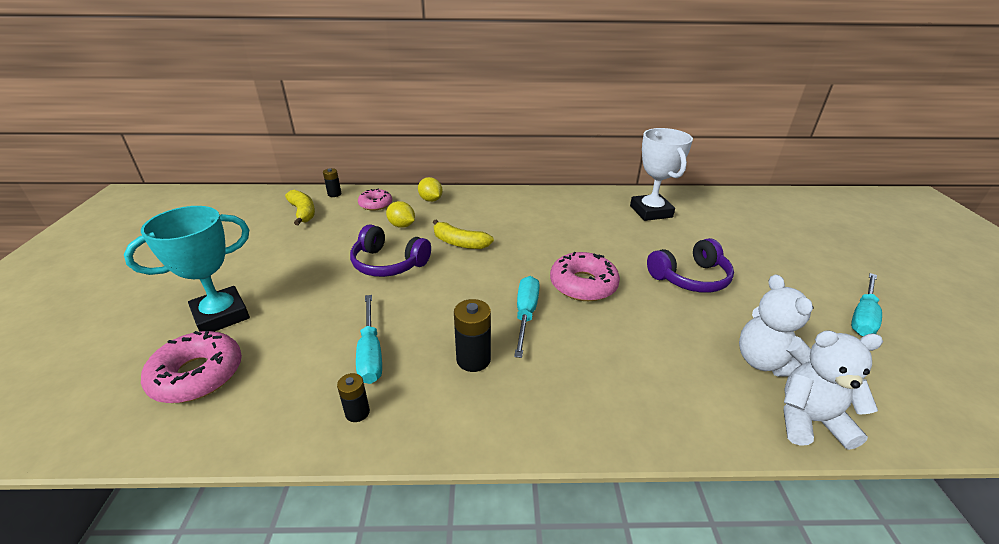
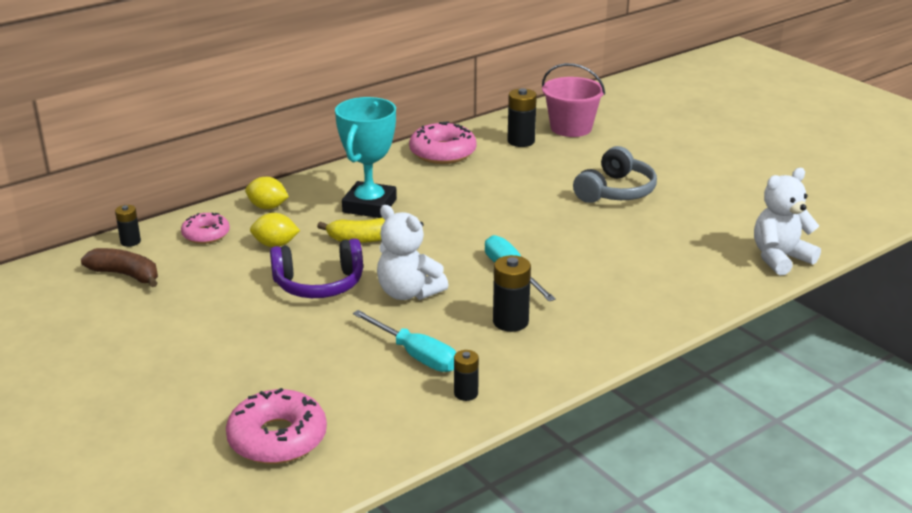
camera: 35 degrees left, 5 degrees down
turquoise trophy [124,206,250,332] -> turquoise trophy moved to [335,97,397,218]
yellow banana [285,190,315,225] -> brown banana [81,248,158,287]
pink donut [550,252,620,301] -> pink donut moved to [409,121,477,164]
white trophy [630,128,693,221] -> black battery [507,88,537,147]
purple headphones [647,238,734,293] -> grey headphones [573,146,657,203]
white teddy bear [739,274,814,377] -> white teddy bear moved to [377,205,448,300]
turquoise screwdriver [851,273,882,336] -> none
none -> pink bucket [542,63,605,137]

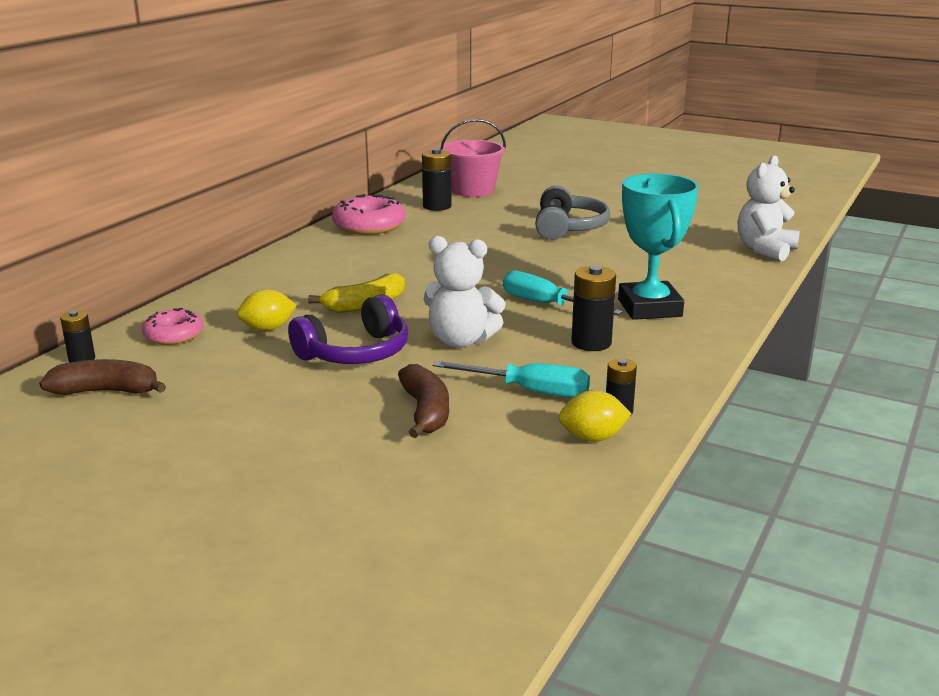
camera: 25 degrees left, 5 degrees down
pink donut [226,388,327,464] -> none
yellow lemon [245,177,289,209] -> yellow lemon moved to [558,390,632,442]
turquoise trophy [335,97,397,218] -> turquoise trophy moved to [618,173,699,320]
none -> brown banana [398,364,449,438]

